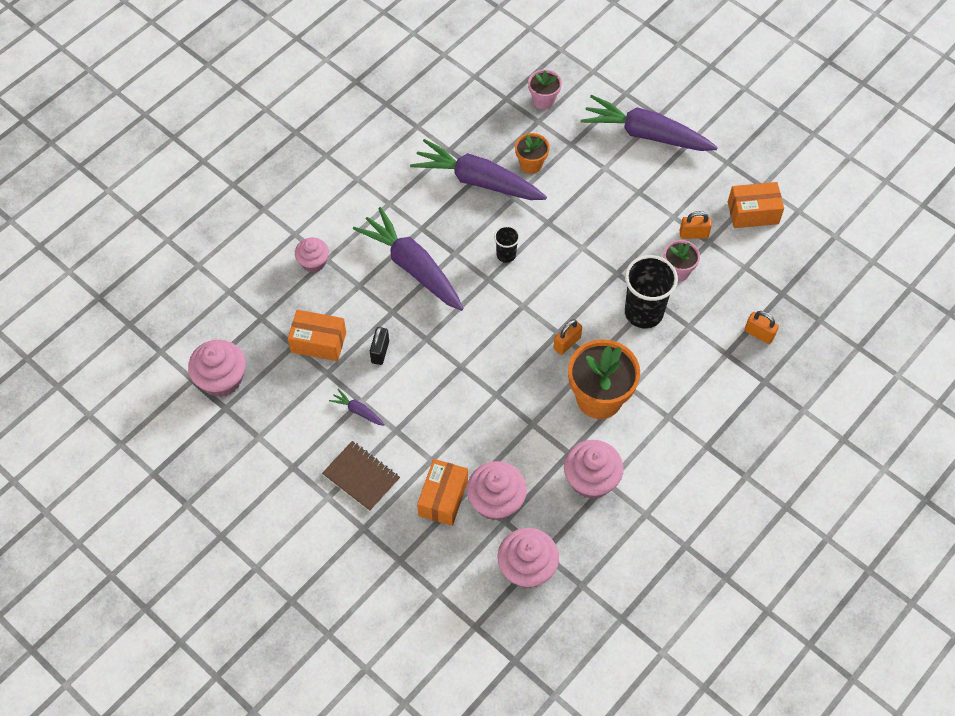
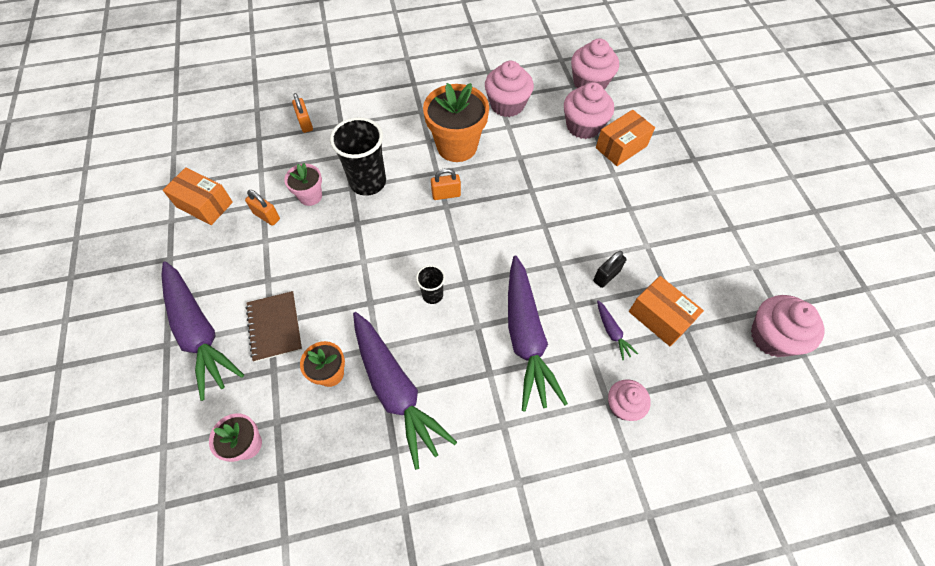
camera: 145 degrees left, 0 degrees up
brown notebook [322,441,400,511] -> brown notebook moved to [246,291,302,362]
purple carrot [329,389,385,426] -> purple carrot moved to [597,300,638,360]

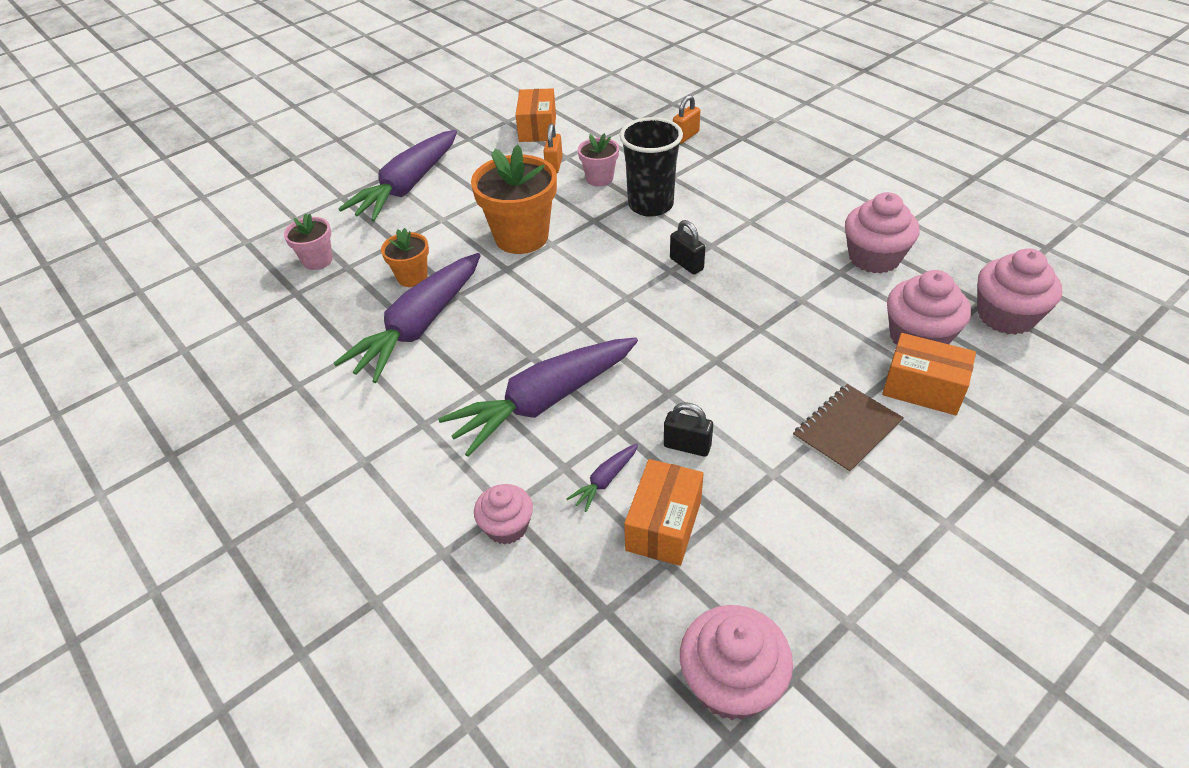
camera: 65 degrees right, 15 degrees down
brown notebook [246,291,302,362] -> brown notebook moved to [793,384,904,474]
black cup [416,265,445,304] -> none
orange flower pot [423,83,489,162] -> orange flower pot moved to [471,145,557,254]
orange padlock [431,168,461,200] -> black padlock [670,220,705,274]

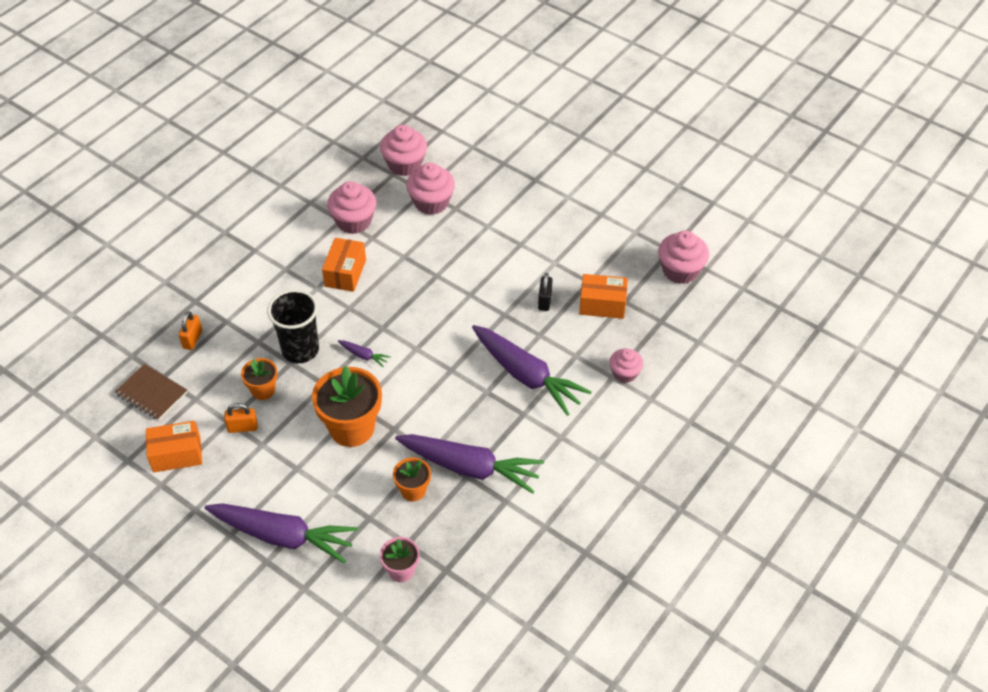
camera: 105 degrees left, 5 degrees up
purple carrot [566,444,638,512] -> purple carrot moved to [338,340,391,368]
pink flower pot [578,133,619,187] -> orange flower pot [241,358,278,400]
black padlock [670,220,705,274] -> none
orange padlock [673,95,700,144] -> orange padlock turned 75 degrees clockwise [179,311,202,350]
brown notebook [793,384,904,474] -> brown notebook moved to [115,364,187,420]
orange box [882,333,976,415] -> orange box moved to [322,238,366,292]

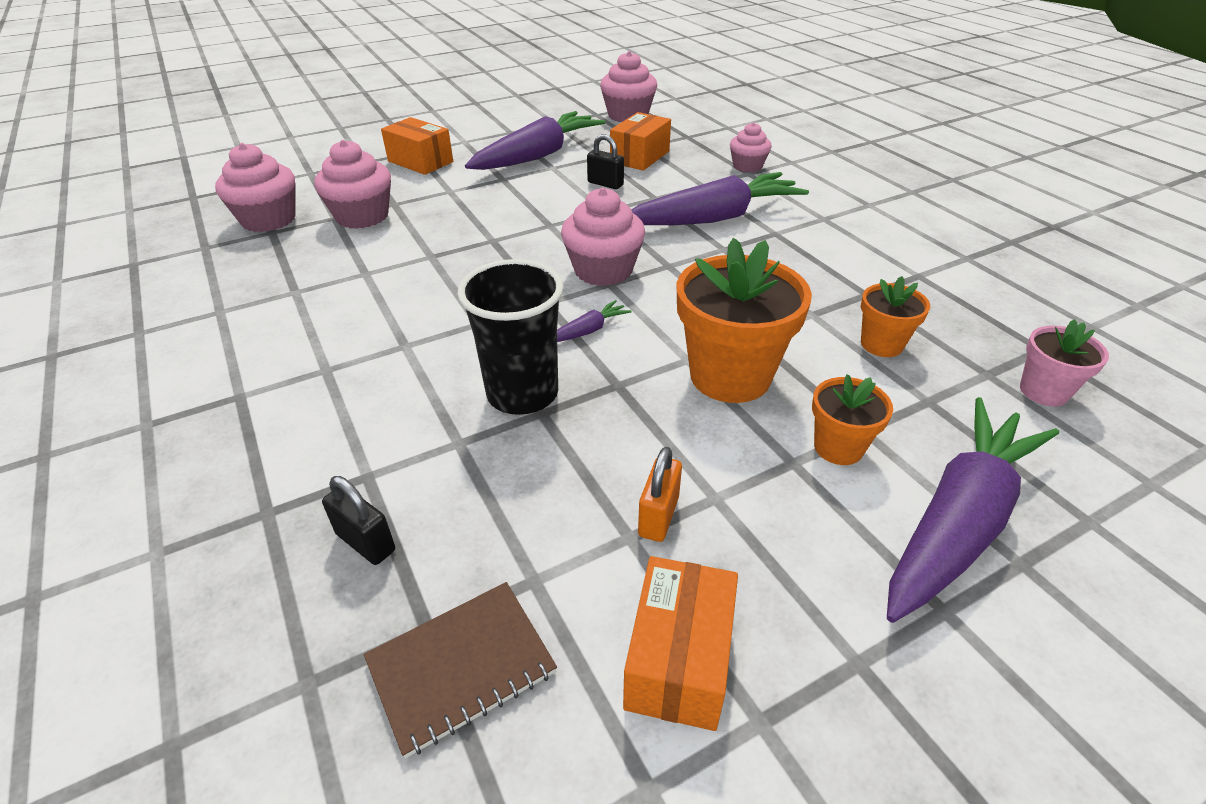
camera: 65 degrees left, 10 degrees down
orange padlock [179,311,202,350] -> black padlock [322,476,395,565]
orange flower pot [241,358,278,400] -> orange flower pot moved to [812,374,893,465]
orange box [322,238,366,292] -> orange box moved to [381,117,453,175]
pink cupcake [327,181,376,234] -> pink cupcake moved to [561,188,645,286]
purple carrot [395,434,544,494] -> purple carrot moved to [465,111,605,170]

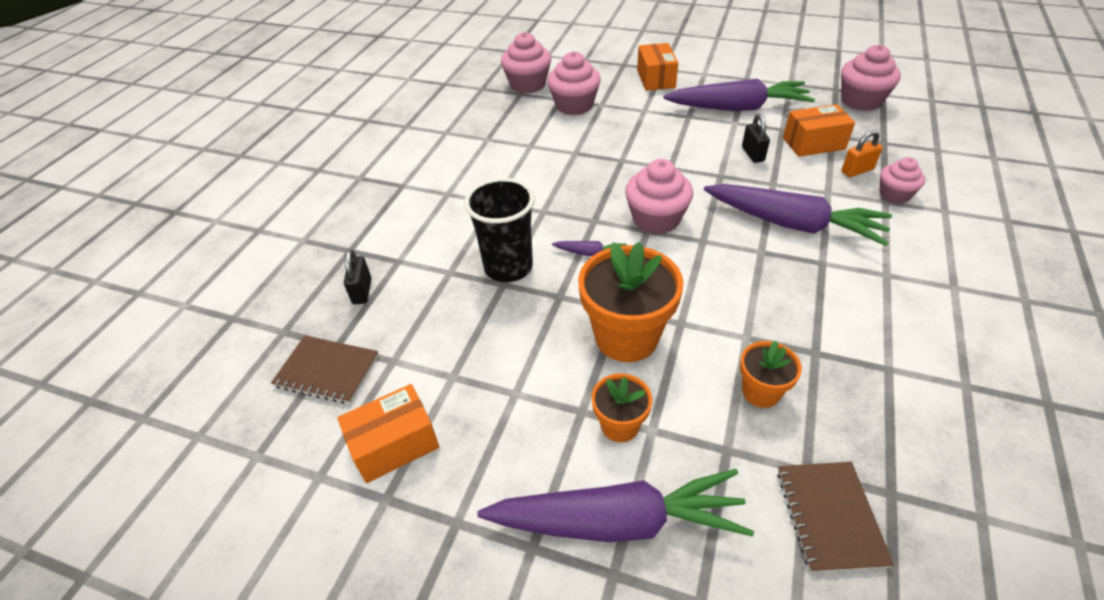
camera: 50 degrees right, 5 degrees up
orange padlock [638,447,682,542] -> orange padlock moved to [841,130,883,177]
pink flower pot [1020,319,1109,406] -> brown notebook [777,462,894,573]

